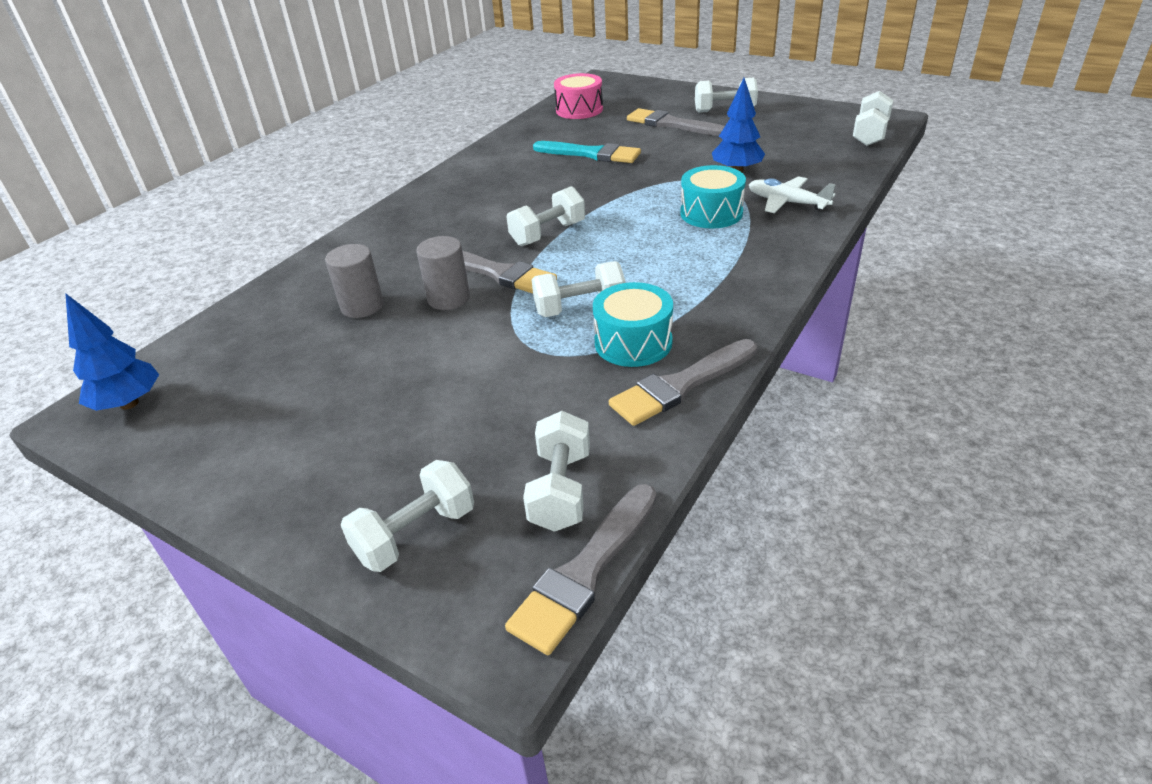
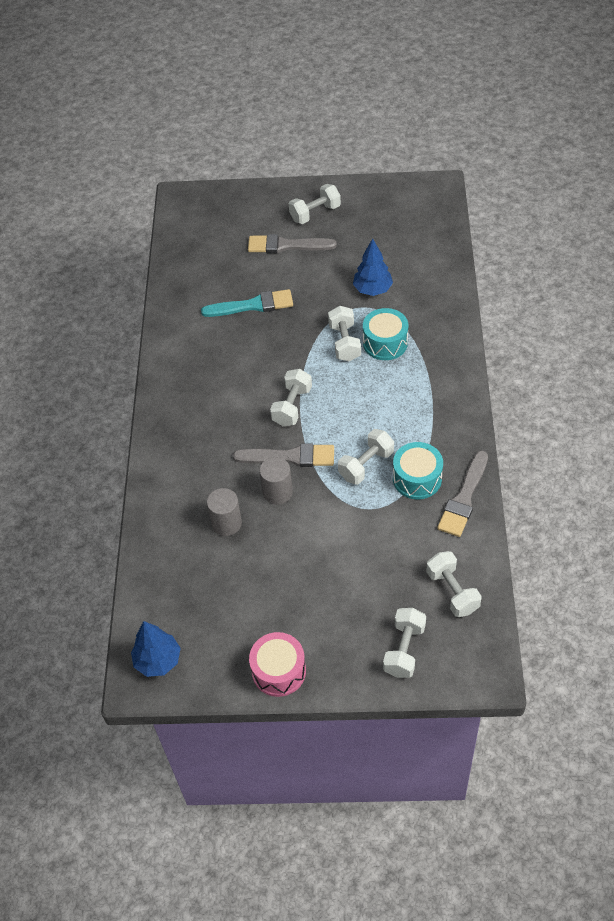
camera: 30 degrees left, 15 degrees up
grey brush [505,484,657,655] -> none
pink drum [554,73,603,119] -> pink drum moved to [249,632,306,697]
white plane [749,176,836,213] -> none
white dumbbell [853,91,893,146] -> white dumbbell moved to [328,306,361,362]

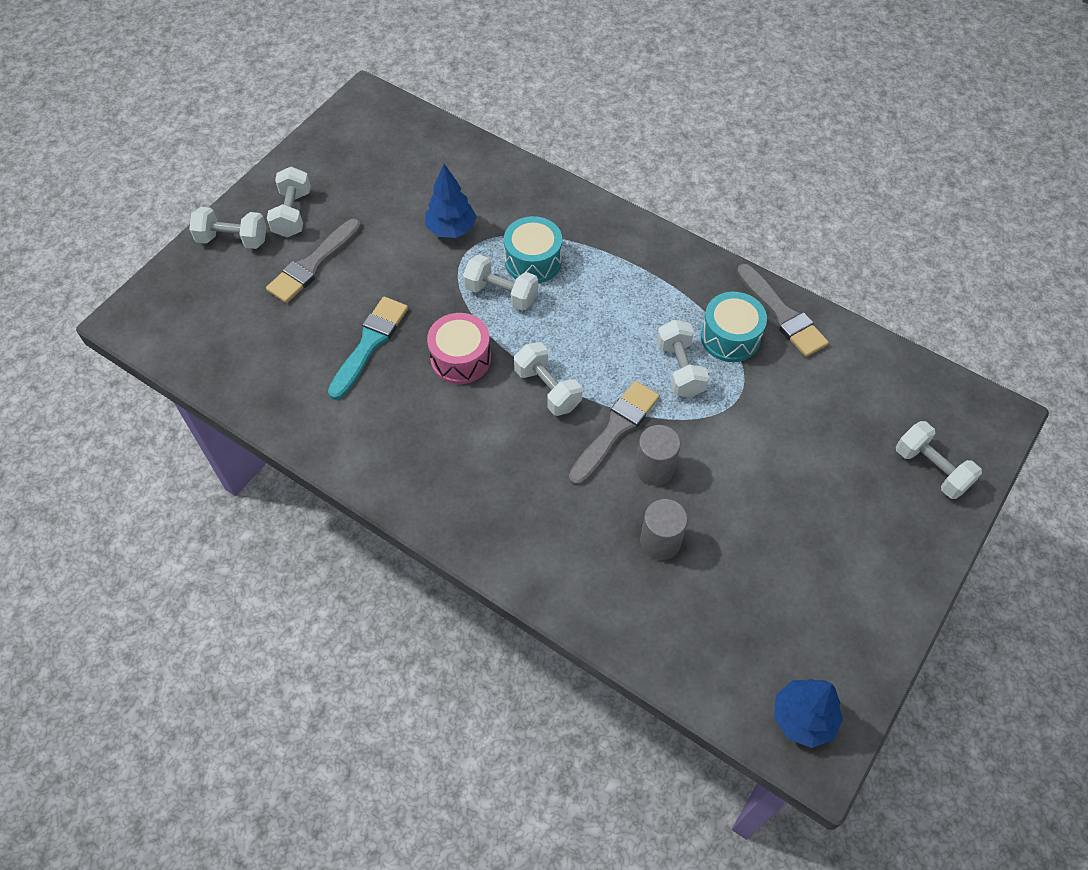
camera: 60 degrees left, 5 degrees up
pink drum [249,632,306,697] -> pink drum moved to [427,313,491,384]
white dumbbell [426,551,482,617] -> white dumbbell moved to [189,207,267,249]

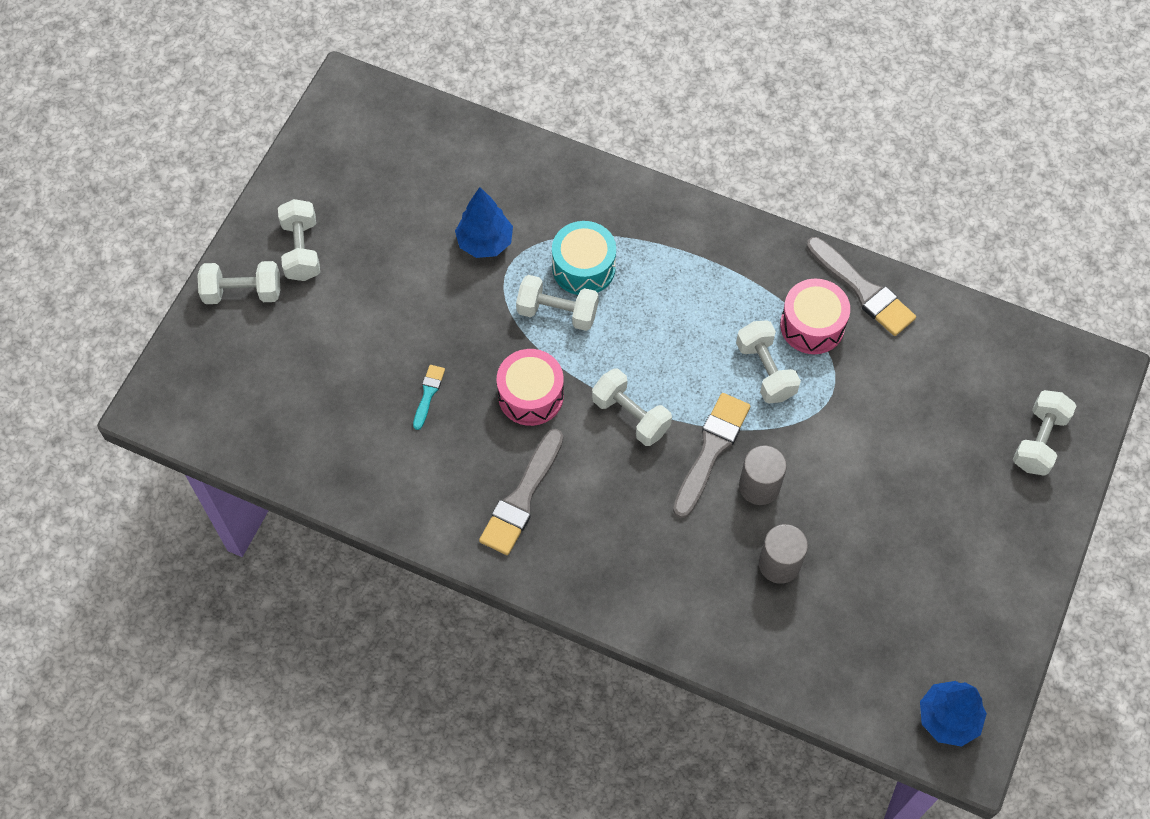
camera: 10 degrees left, 5 degrees up
grey brush [266,219,361,303] -> grey brush moved to [479,429,563,555]
turquoise brush [328,297,408,400] -> turquoise brush [413,365,445,430], size x0.51
turquoise drum [701,292,767,362] -> pink drum [780,279,850,354]
white dumbbell [896,421,982,499] -> white dumbbell turned 75 degrees clockwise [1013,390,1076,476]

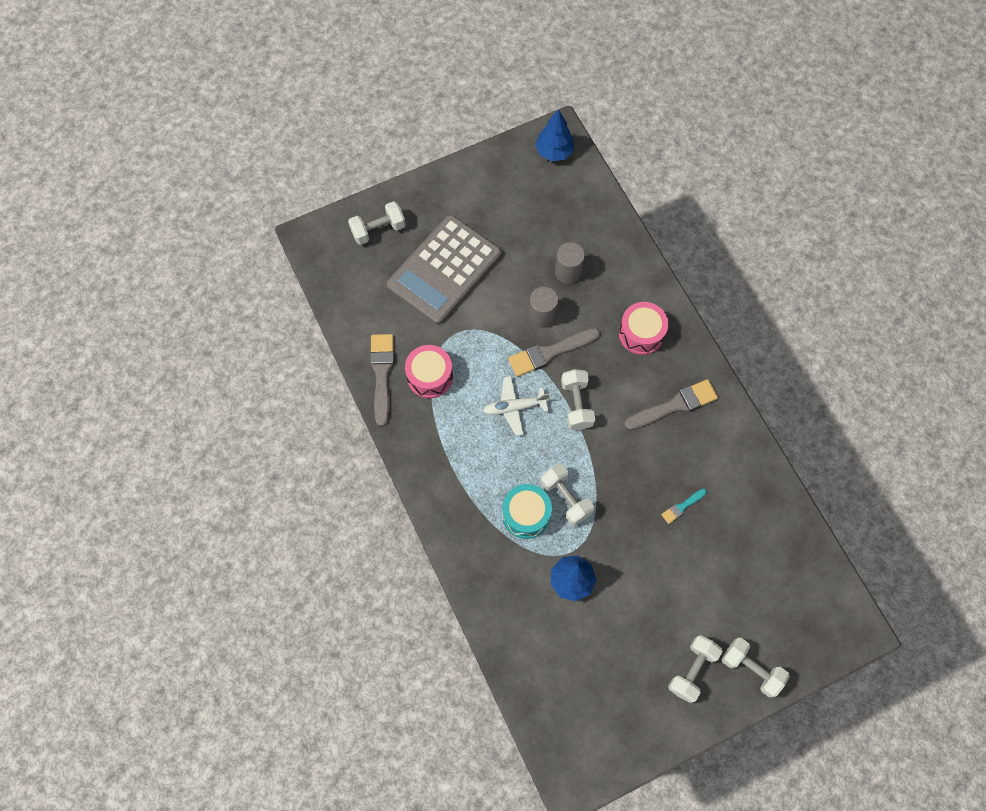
camera: 140 degrees left, 5 degrees up
pink drum [497,349,564,426] -> pink drum moved to [619,302,668,355]
white dumbbell [736,320,801,403] -> none
none -> grey calculator [387,215,501,325]
none -> white plane [483,376,549,436]

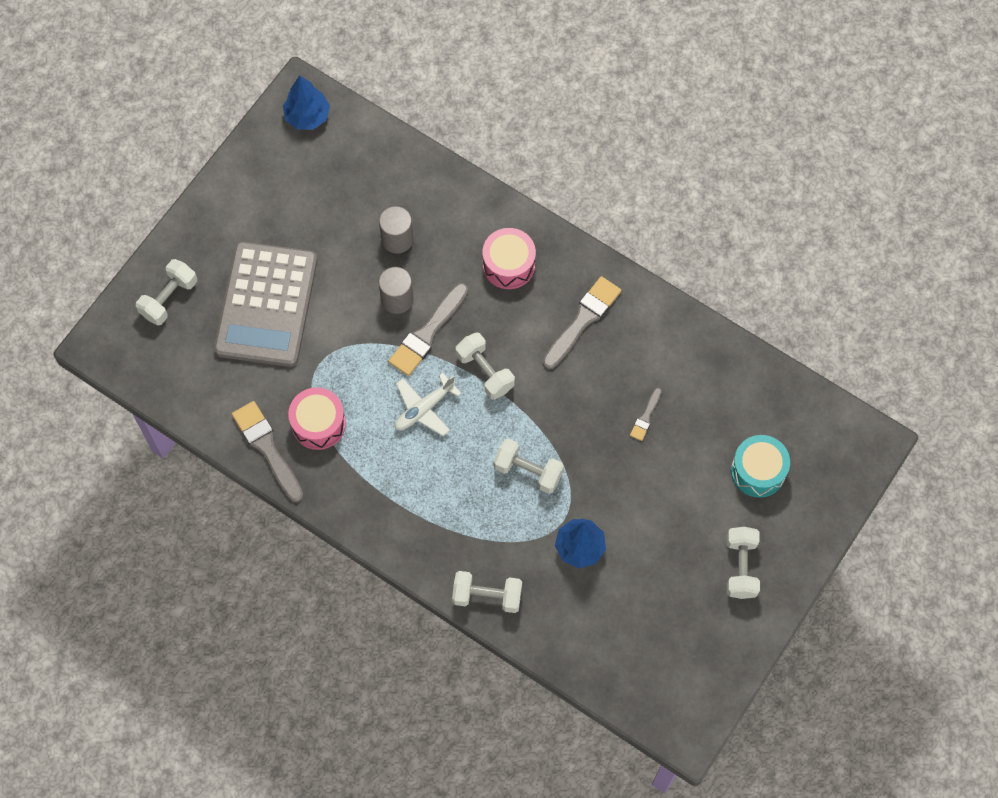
camera: 30 degrees left, 0 degrees up
turquoise drum [502,484,552,539] -> turquoise drum moved to [731,435,790,497]
turquoise brush [661,489,707,524] -> grey brush [630,388,662,441]
white dumbbell [722,638,790,697] -> white dumbbell moved to [452,571,522,613]

